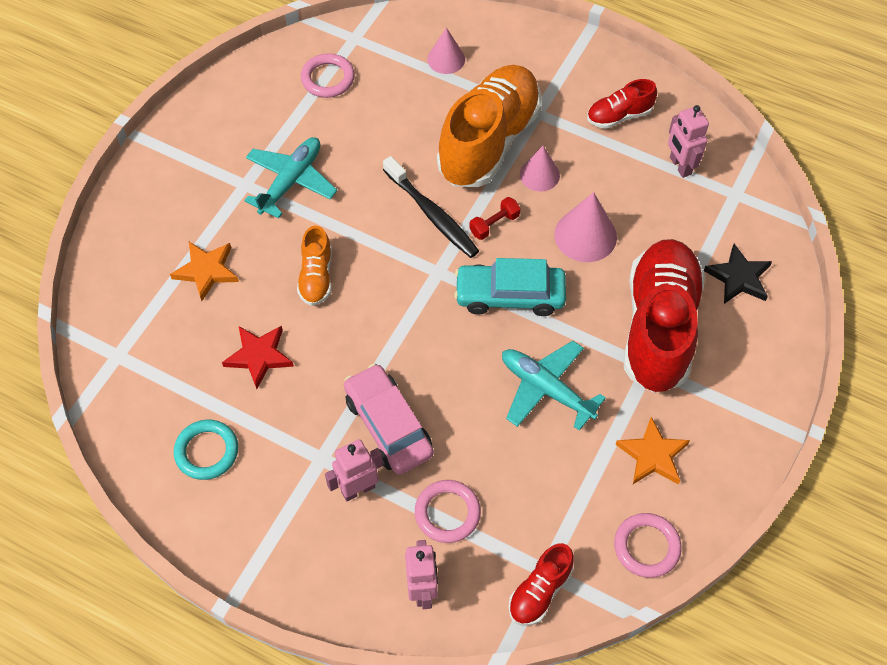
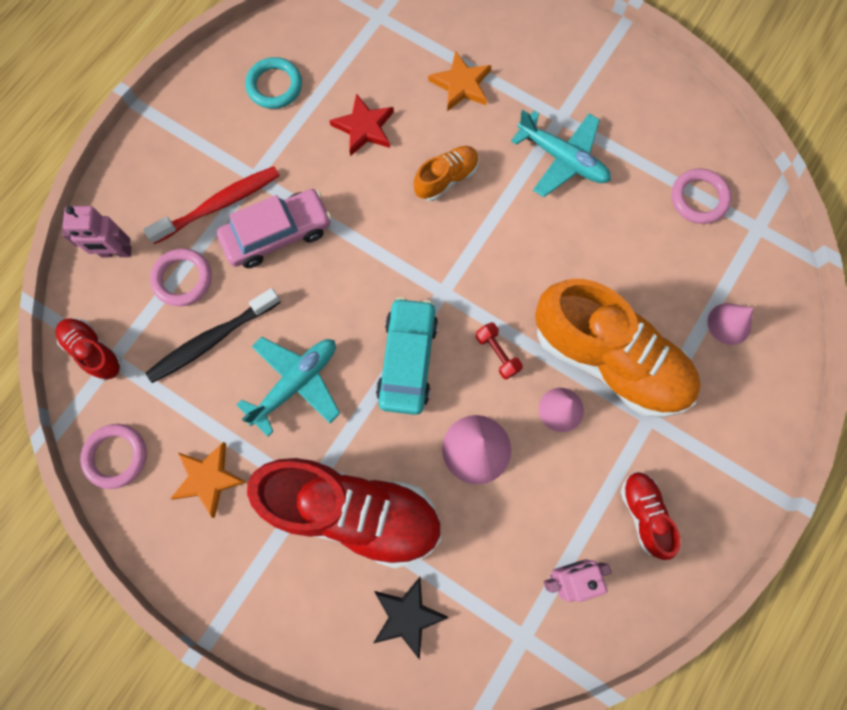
camera: 95 degrees right, 15 degrees up
orange shoe [297,225,332,306] -> orange shoe turned 135 degrees clockwise [414,146,479,201]
pink robot [325,439,383,501] -> red toothbrush [143,166,280,244]
black toothbrush [383,156,479,258] -> black toothbrush moved to [146,288,281,383]

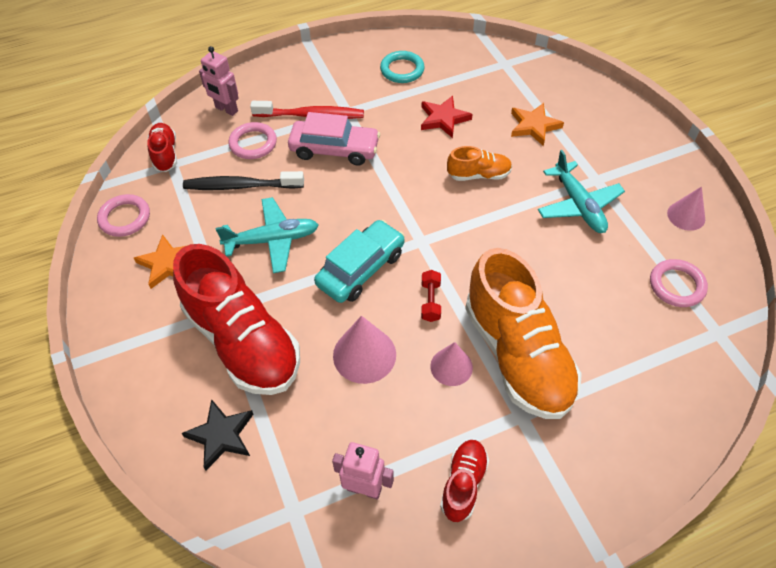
camera: 35 degrees right, 20 degrees down
pink cone [707,303,753,345] -> pink cone moved to [667,186,705,231]

